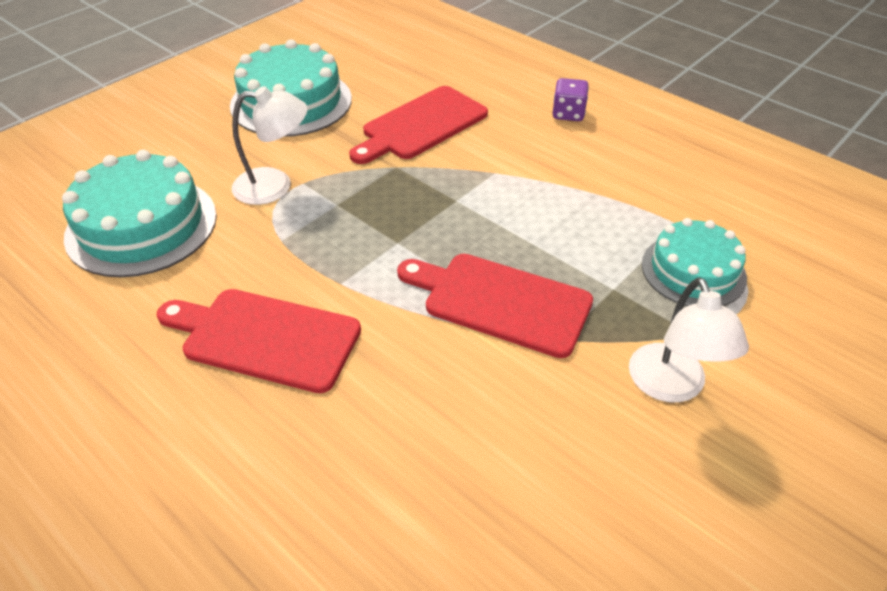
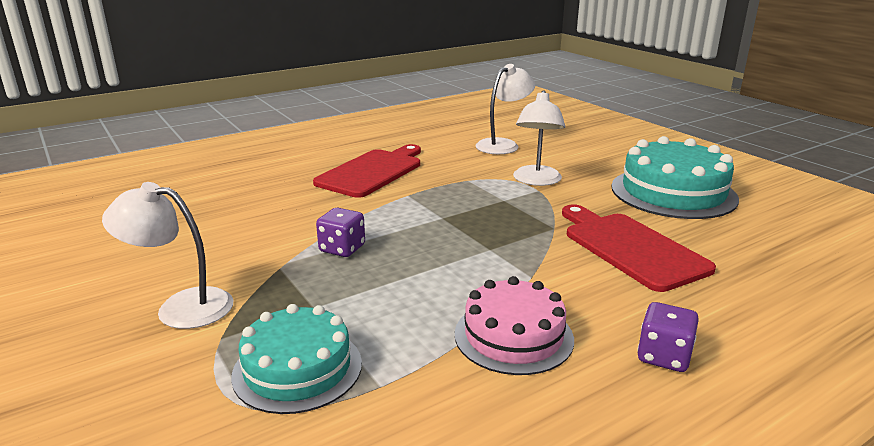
camera: 105 degrees right, 20 degrees down
turquoise cake [62,150,217,277] -> white lamp [476,64,535,154]
red cutting board [397,254,593,358] -> purple dice [316,208,365,257]
none -> pink cake [455,276,574,375]

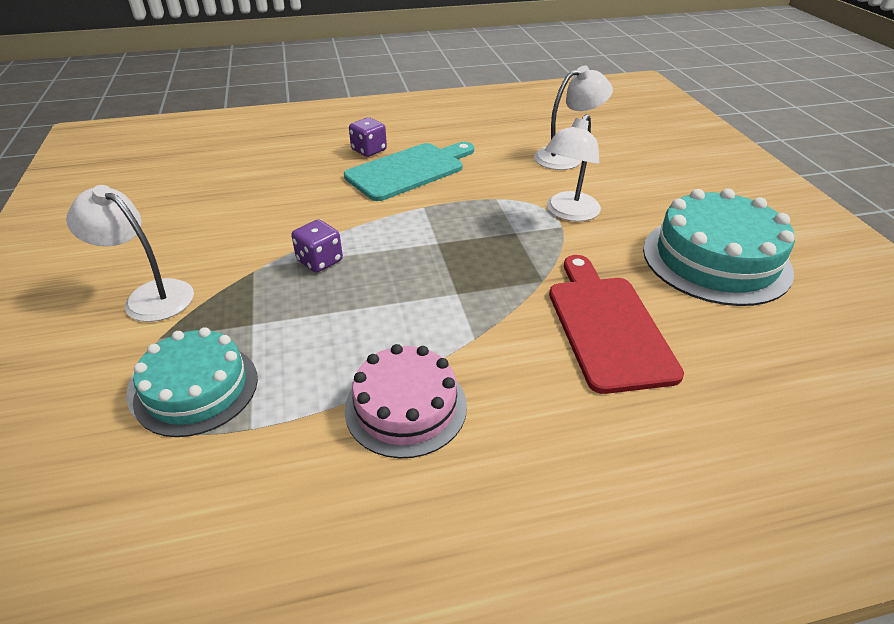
camera: 20 degrees right, 15 degrees up
red cutting board [313,144,421,198] -> turquoise cutting board [344,142,474,201]
purple dice [637,302,699,372] -> purple dice moved to [349,117,387,157]

